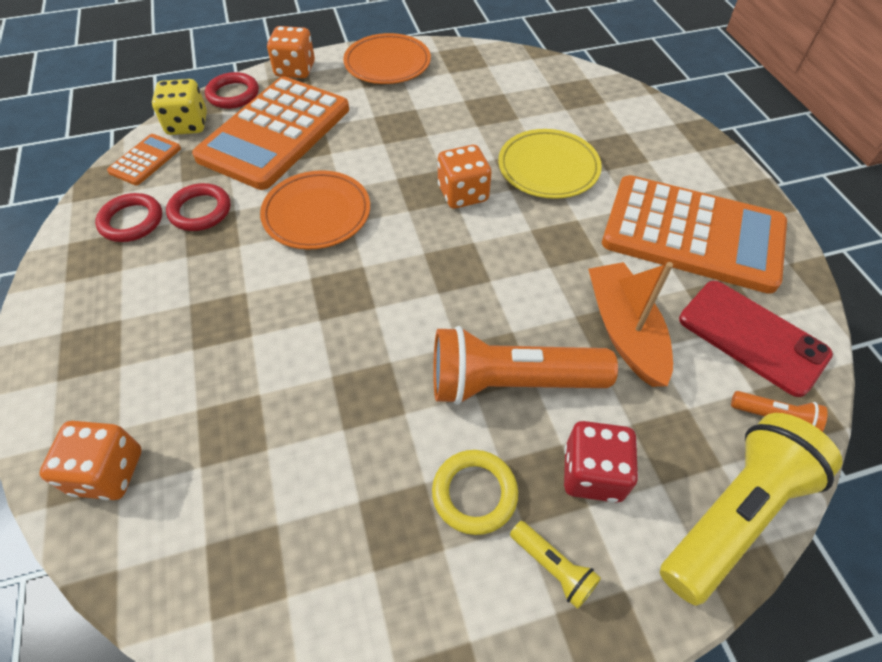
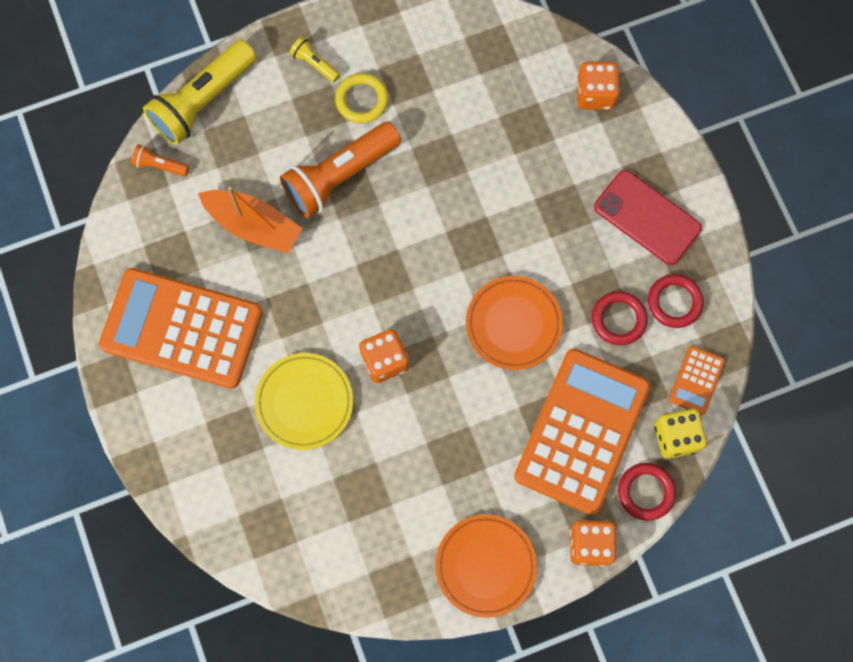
camera: 175 degrees right, 20 degrees up
orange flashlight [433,326,618,405] -> orange flashlight turned 150 degrees clockwise [280,122,401,218]
red dice [564,421,638,503] -> none
orange boat [588,262,673,387] -> orange boat turned 45 degrees counterclockwise [198,187,303,254]
red phone [679,281,833,397] -> red phone moved to [594,170,702,265]

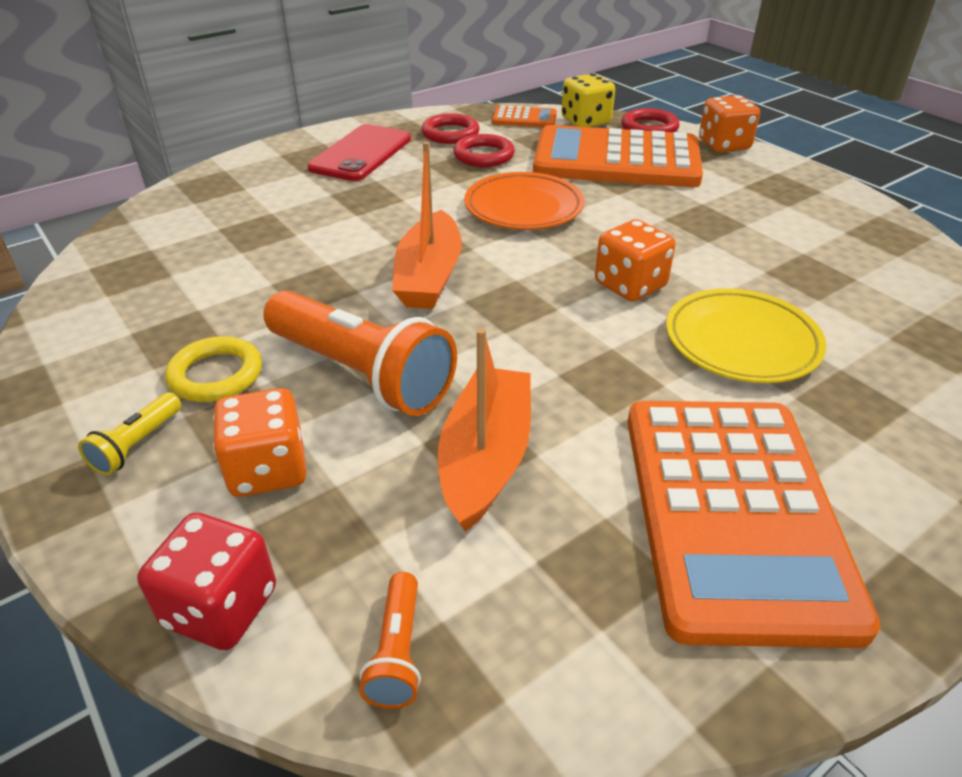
camera: 105 degrees left, 35 degrees down
yellow flashlight [143,40,257,145] -> red dice [137,512,276,650]
orange plate [435,514,537,618] -> none
orange dice [576,62,620,110] -> orange dice moved to [213,388,307,497]
none -> orange boat [392,141,462,309]

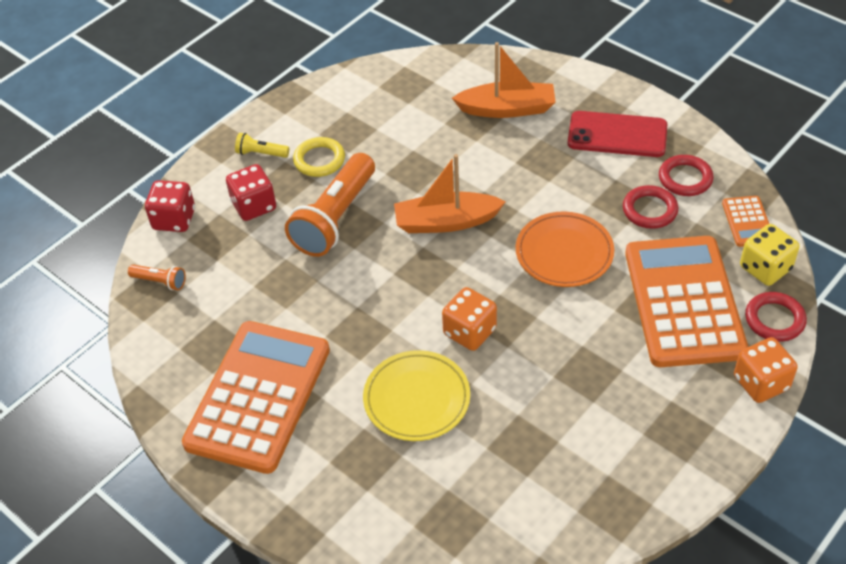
camera: 80 degrees right, 10 degrees up
orange dice [213,388,307,497] -> red dice [226,164,276,221]
orange flashlight [359,572,421,709] -> orange flashlight turned 150 degrees counterclockwise [128,264,186,290]
orange boat [438,328,531,532] -> orange boat moved to [452,42,556,118]
orange calculator [628,401,881,648] -> orange calculator turned 120 degrees clockwise [182,321,330,474]

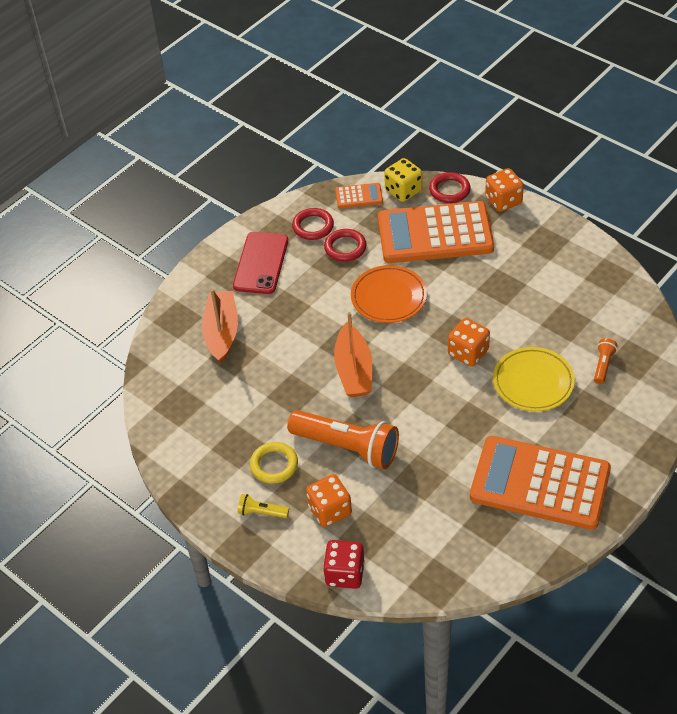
camera: 90 degrees left, 0 degrees up
orange flashlight [128,264,186,290] -> orange flashlight moved to [594,338,618,384]
red dice [226,164,276,221] -> orange dice [306,474,352,527]
yellow flashlight [235,133,289,158] -> yellow flashlight turned 90 degrees clockwise [238,494,289,518]

